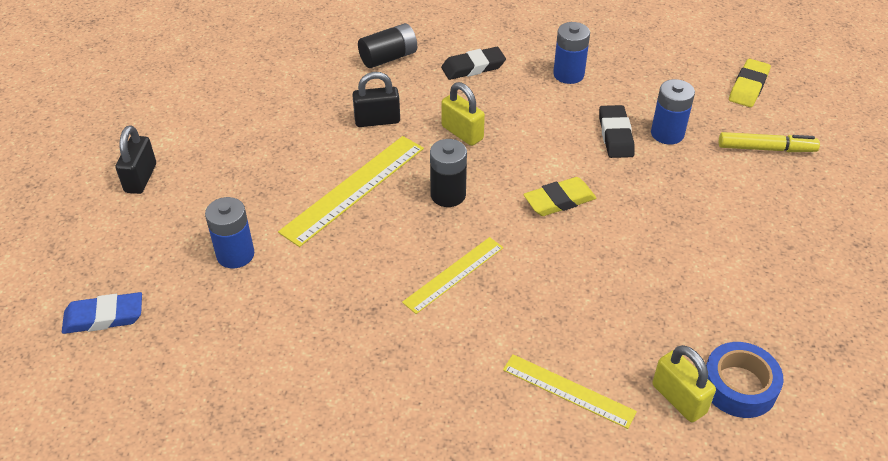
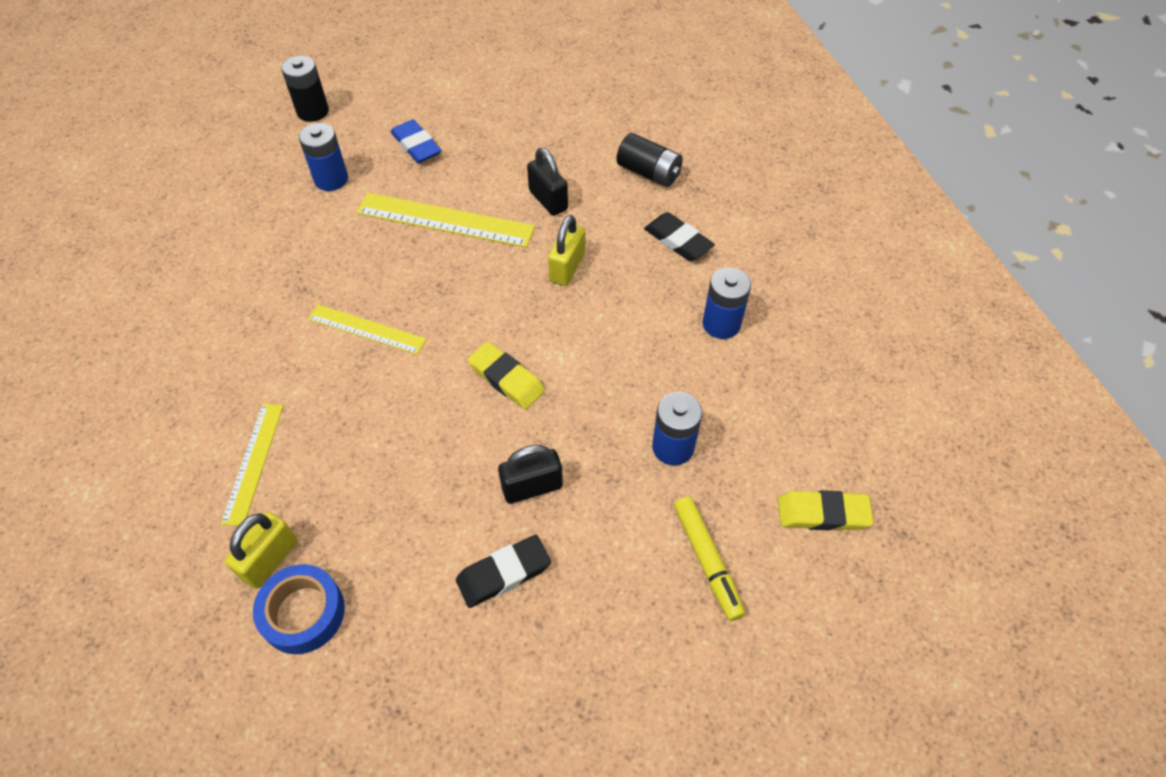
camera: 65 degrees right, 10 degrees up
blue eraser [62,292,142,334] -> blue eraser moved to [390,119,441,163]
black padlock [116,125,156,194] -> black padlock moved to [498,445,563,504]
black battery [430,139,467,207] -> black battery moved to [281,56,329,122]
black eraser [599,105,635,158] -> black eraser moved to [456,535,551,608]

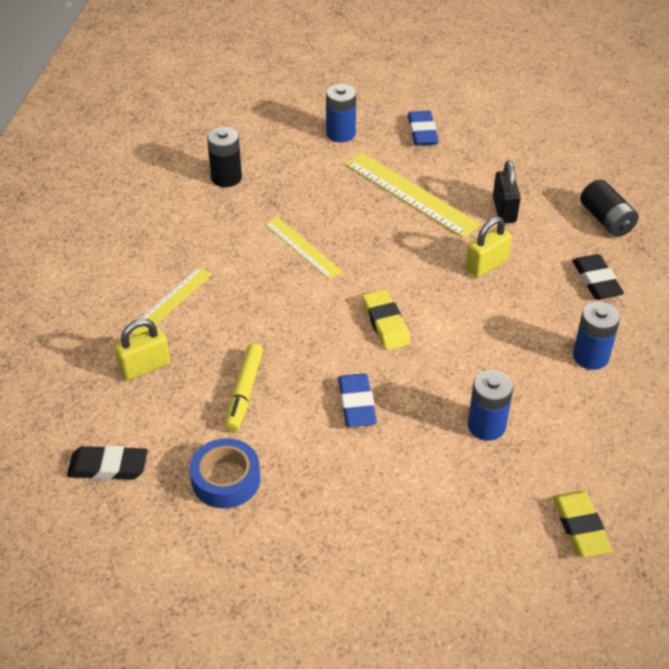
camera: 30 degrees right, 10 degrees down
blue tape [253,564,345,654] -> blue tape moved to [190,438,260,508]
black battery [281,56,329,122] -> black battery moved to [207,127,242,187]
black eraser [456,535,551,608] -> black eraser moved to [67,445,147,480]
black padlock [498,445,563,504] -> blue eraser [338,373,377,427]
yellow marker [674,497,745,621] -> yellow marker moved to [225,344,263,432]
yellow eraser [778,490,873,530] -> yellow eraser turned 45 degrees clockwise [553,491,612,557]

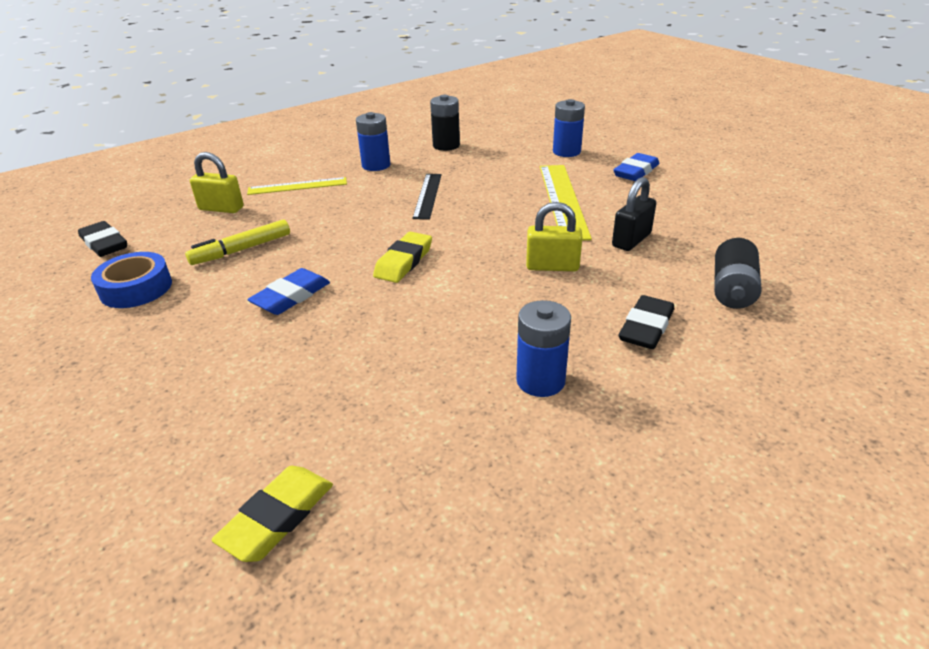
camera: 45 degrees right, 10 degrees down
yellow ruler [264,217,342,279] -> black ruler [412,174,442,220]
blue battery [468,370,513,441] -> blue battery moved to [356,112,390,171]

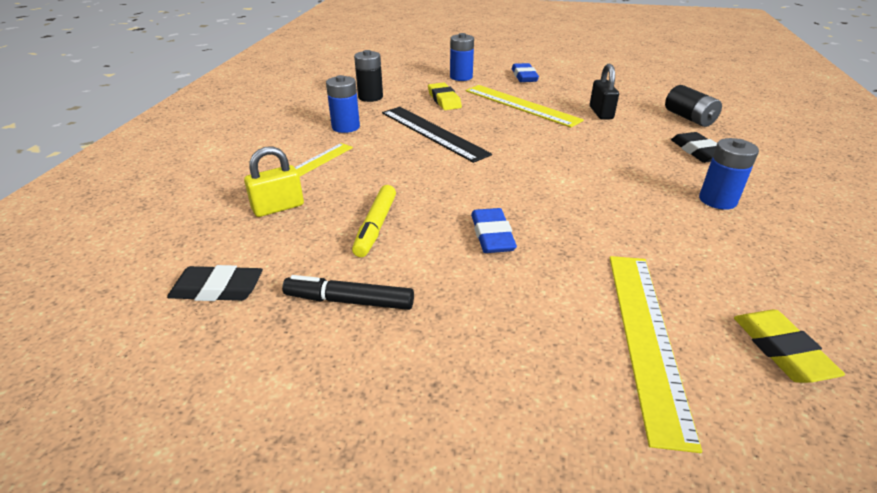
camera: 45 degrees left, 0 degrees up
blue tape [91,252,172,308] -> black marker [282,275,414,310]
yellow eraser [373,232,432,283] -> yellow eraser moved to [428,83,462,110]
black ruler [412,174,442,220] -> black ruler [382,107,492,163], size x1.59
yellow padlock [526,202,582,271] -> none
none -> yellow ruler [610,256,702,453]

